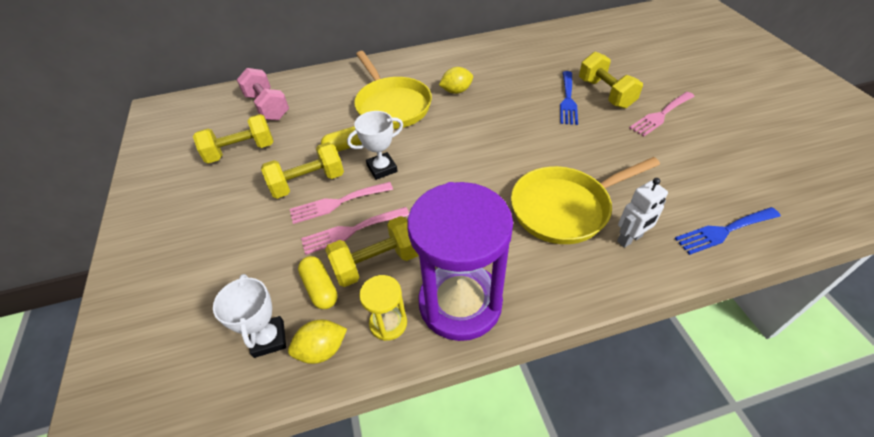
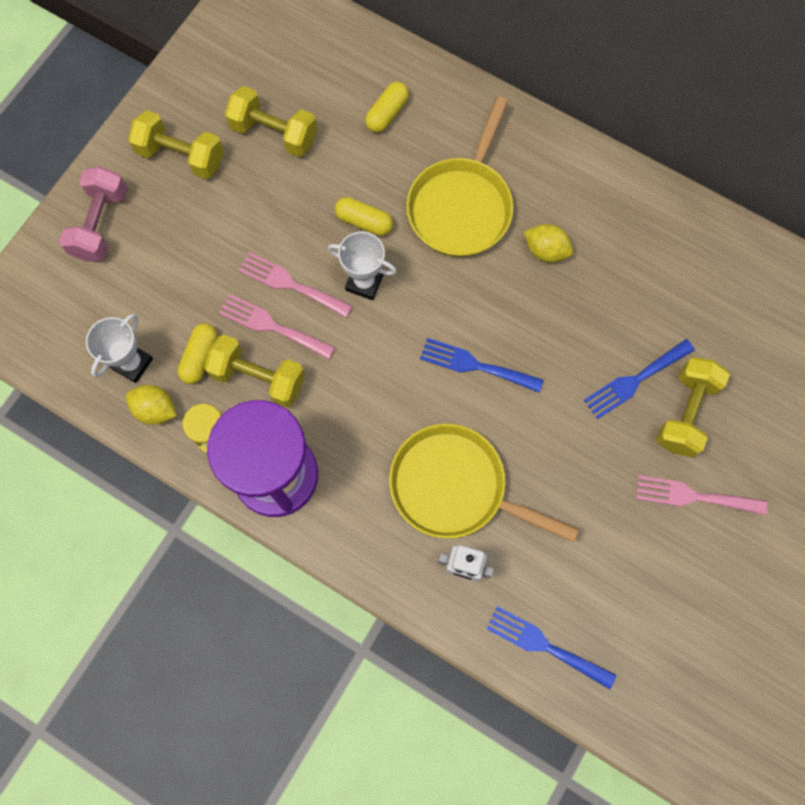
camera: 45 degrees right, 25 degrees up
pink dumbbell [237,68,289,120] -> pink dumbbell moved to [59,166,127,262]
yellow dumbbell [261,142,344,199] -> yellow dumbbell moved to [128,110,224,179]
none -> yellow capsule [365,82,409,133]
none -> blue fork [420,338,543,393]

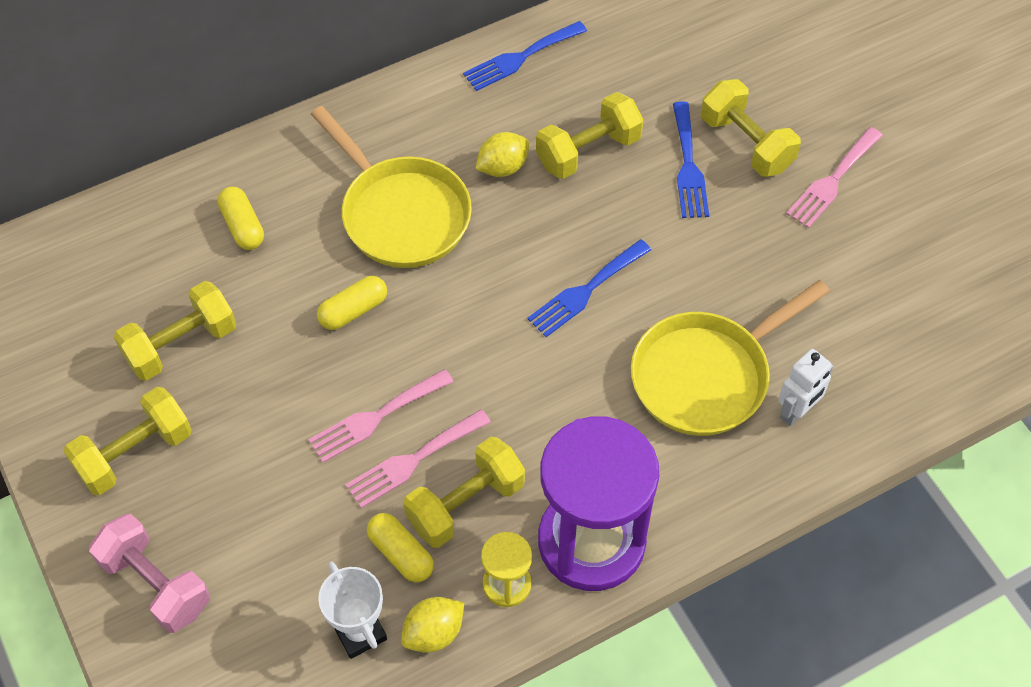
camera: 60 degrees left, 15 degrees down
white trophy [328,232,397,300] -> none
blue fork [486,606,616,689] -> blue fork moved to [463,21,587,91]
none -> yellow dumbbell [536,92,644,179]

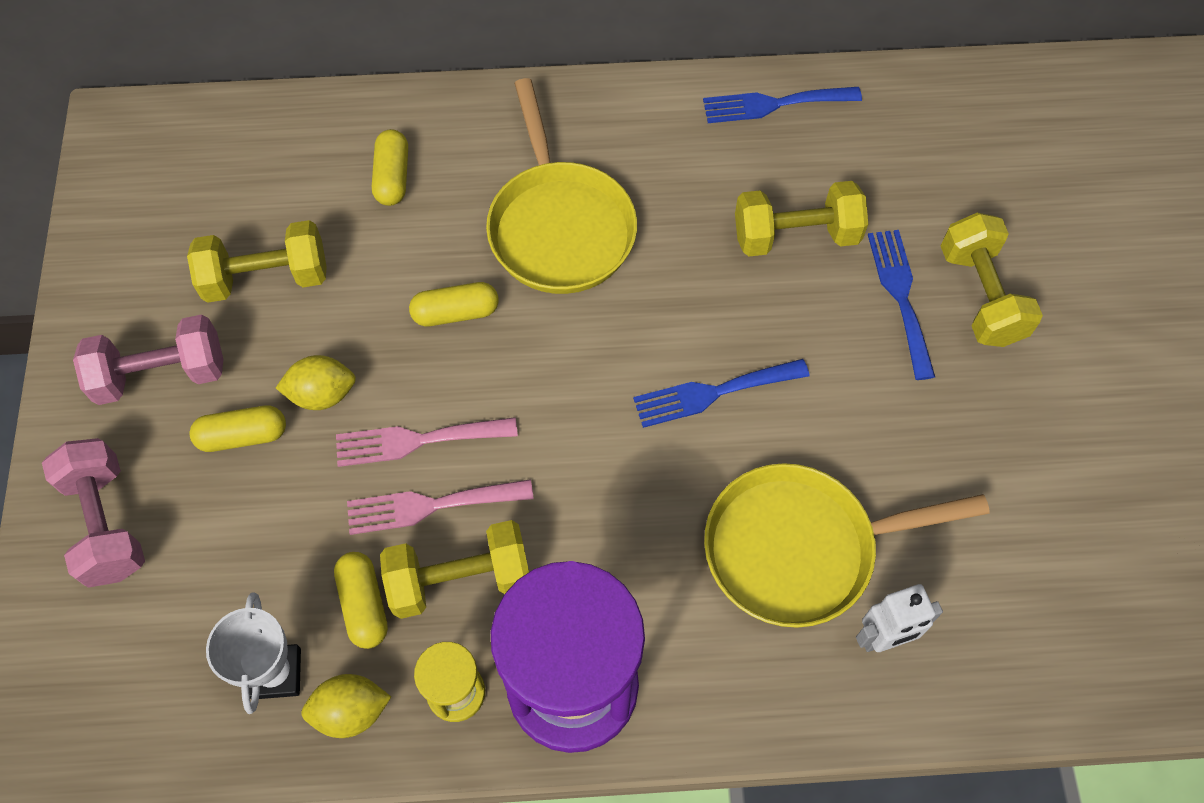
camera: 25 degrees right, 5 degrees up
yellow dumbbell [64,387,192,495] -> pink dumbbell [73,314,223,405]
yellow lemon [475,132,529,177] -> yellow lemon moved to [276,355,356,410]
blue fork [673,101,709,218] -> blue fork turned 150 degrees clockwise [868,230,935,380]
pink fork [786,127,883,228] -> none
none -> yellow capsule [189,405,286,452]

